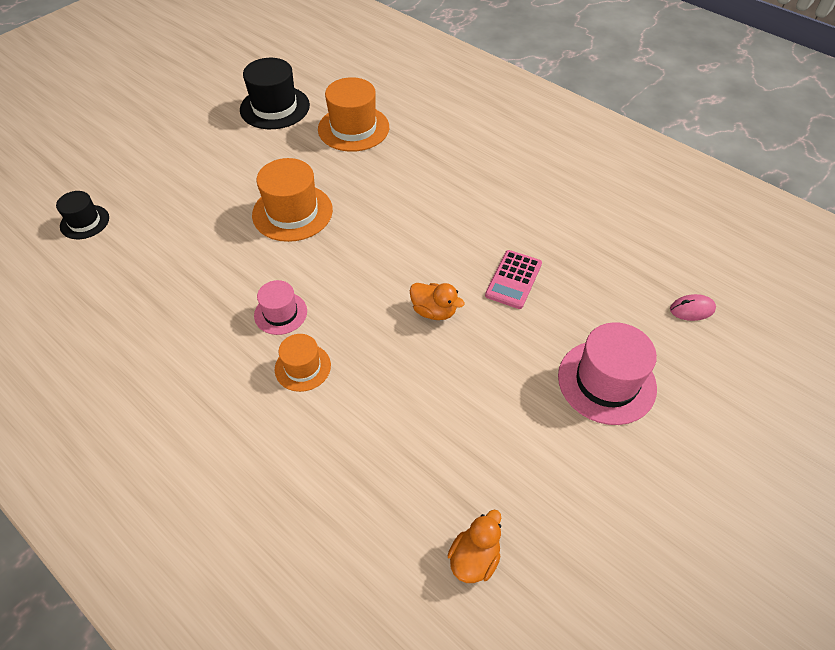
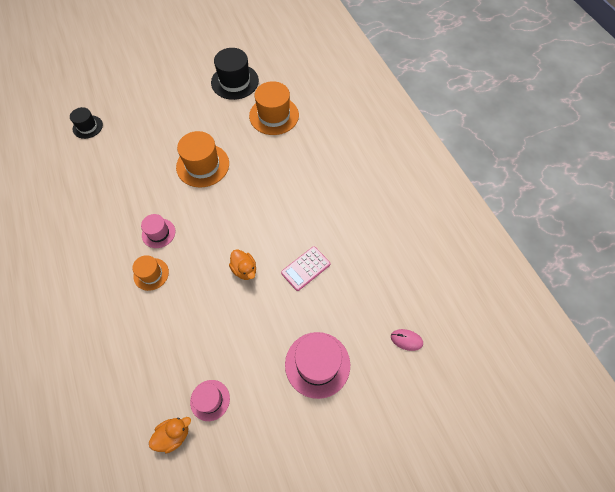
camera: 25 degrees right, 10 degrees up
none -> pink hat [190,380,230,421]

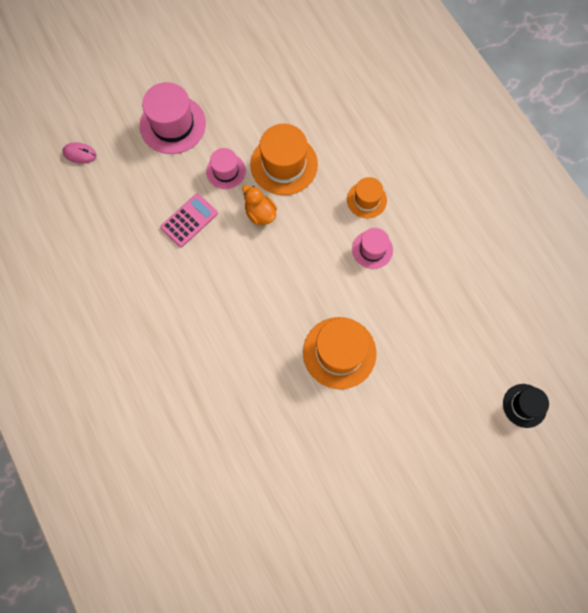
camera: 175 degrees right, 10 degrees up
orange duck [149,417,191,454] -> none
pink hat [190,380,230,421] -> pink hat moved to [206,148,246,189]
black hat [211,48,259,100] -> none
orange hat [249,81,299,135] -> orange hat moved to [250,124,318,195]

